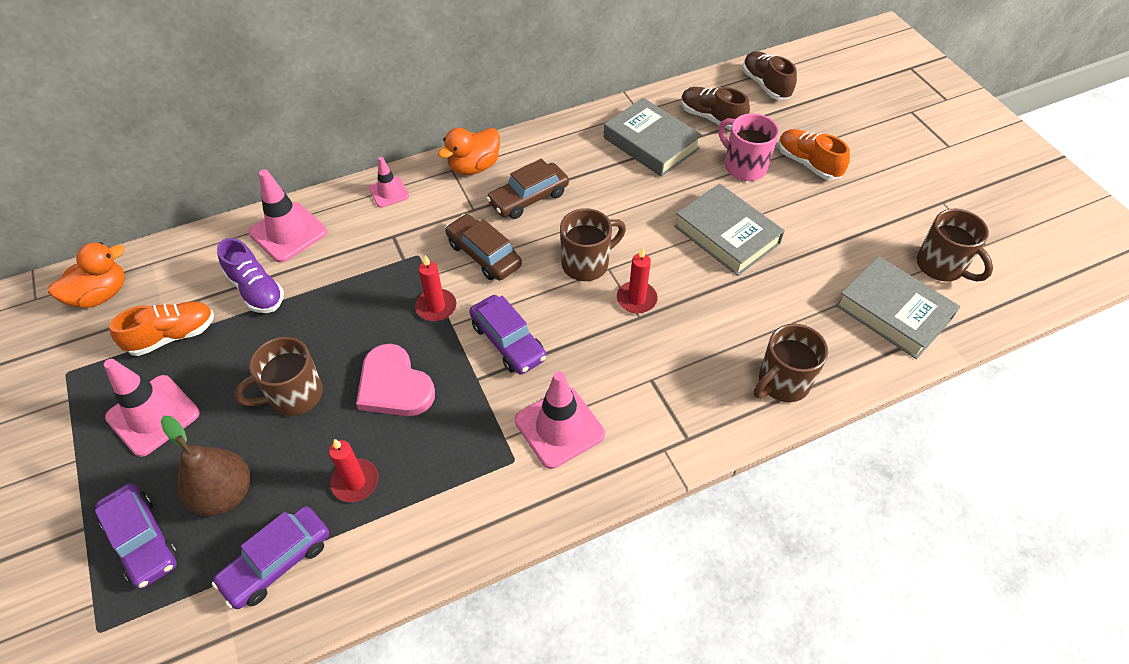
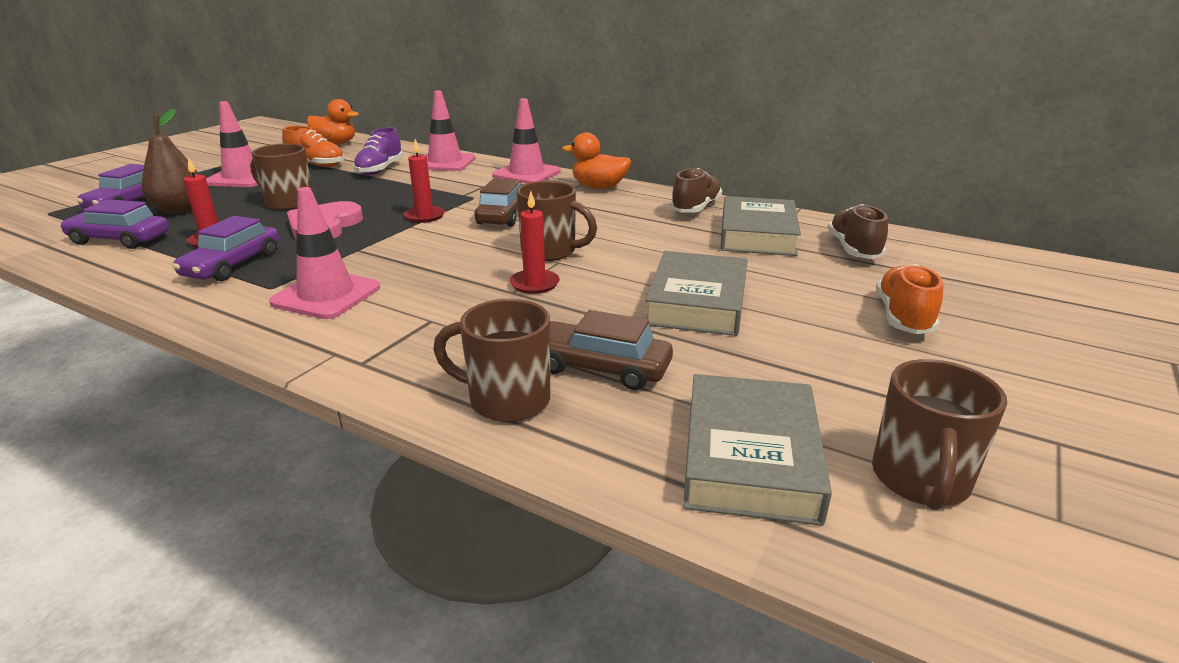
camera: 55 degrees right, 25 degrees down
pink traffic cone [369,157,409,208] -> pink traffic cone [492,98,560,184], size x1.72
purple car [469,295,547,374] -> purple car moved to [172,216,279,281]
brown car [486,158,569,219] -> brown car moved to [550,310,673,390]
pink mug [718,113,779,181] -> none
brown shoe [743,51,797,100] -> brown shoe moved to [670,168,722,213]

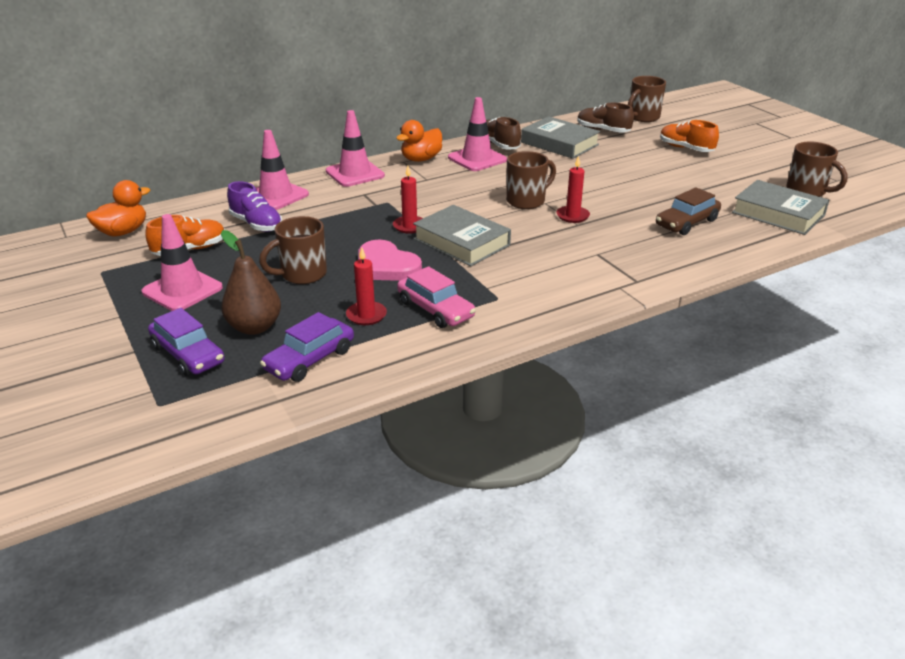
camera: 60 degrees left, 5 degrees up
purple car [172,216,279,281] -> pink car [397,266,476,328]
pink traffic cone [269,187,380,319] -> pink traffic cone moved to [448,97,507,171]
brown mug [433,299,550,422] -> brown mug moved to [628,76,666,122]
brown car [474,178,524,227] -> none
grey book [645,251,748,336] -> grey book moved to [413,205,511,266]

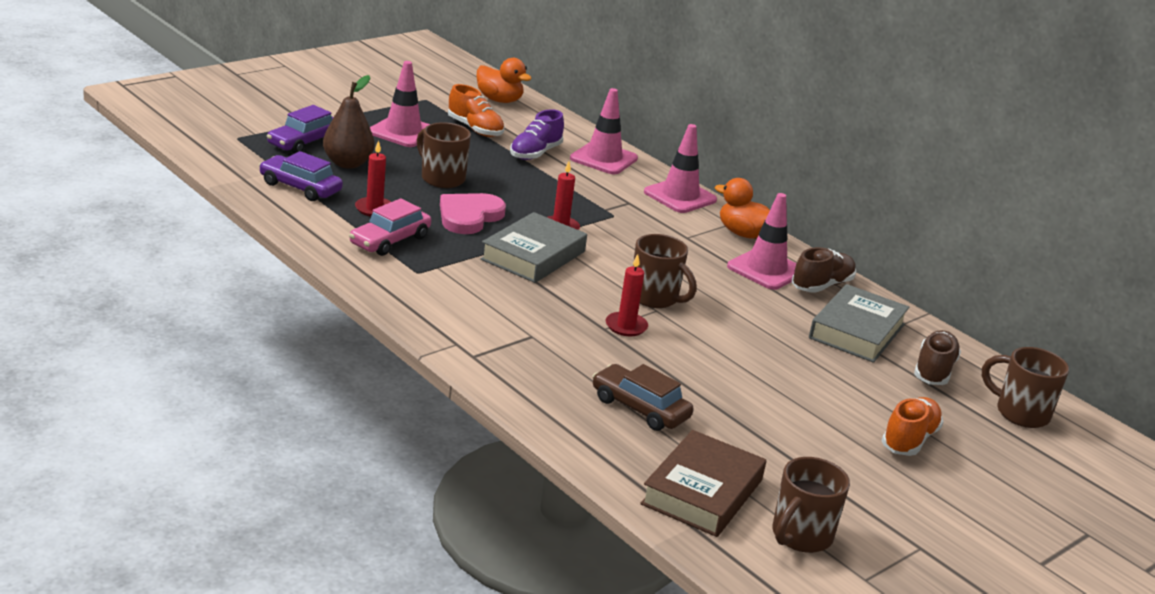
camera: 75 degrees right, 5 degrees down
grey book [732,180,829,235] -> brown book [640,430,766,537]

